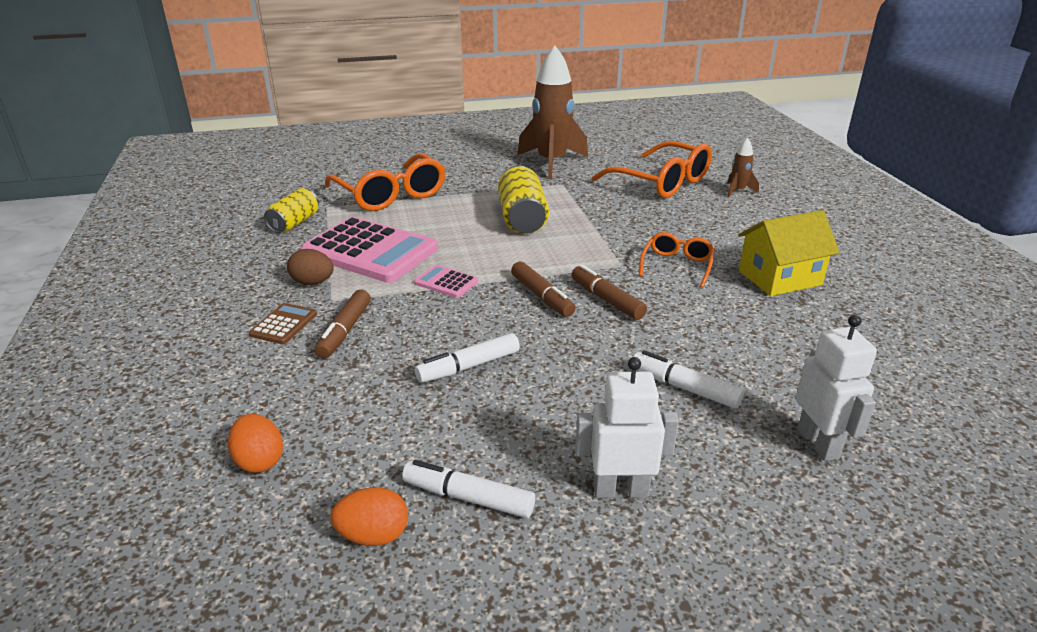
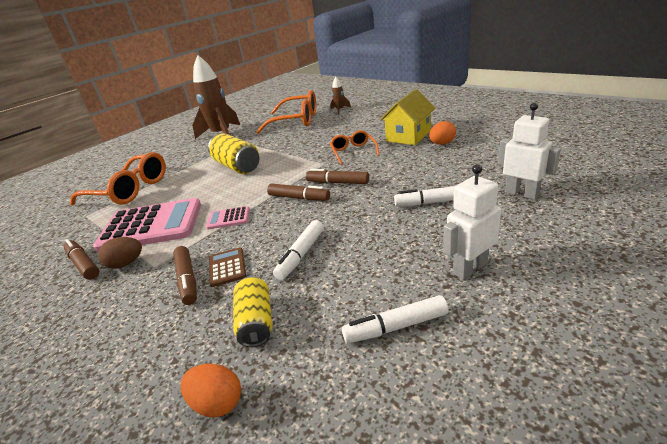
camera: 30 degrees left, 0 degrees up
brown calculator [249,303,317,344] -> brown calculator moved to [209,248,246,287]
yellow can [264,188,319,233] -> yellow can moved to [233,276,272,347]
orange egg [331,487,408,546] -> orange egg moved to [429,121,456,145]
none -> brown marker [63,239,99,280]

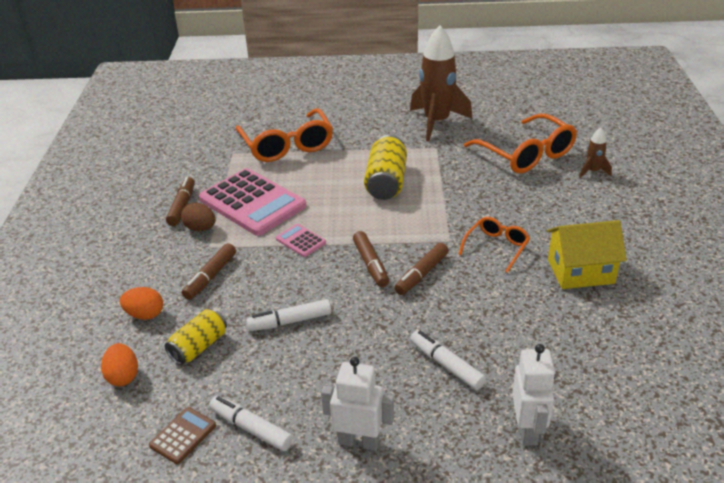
camera: 45 degrees right, 5 degrees up
brown calculator [209,248,246,287] -> brown calculator moved to [149,407,216,464]
brown marker [306,169,369,184] -> brown marker turned 120 degrees counterclockwise [394,243,449,295]
orange egg [429,121,456,145] -> orange egg moved to [120,287,163,320]

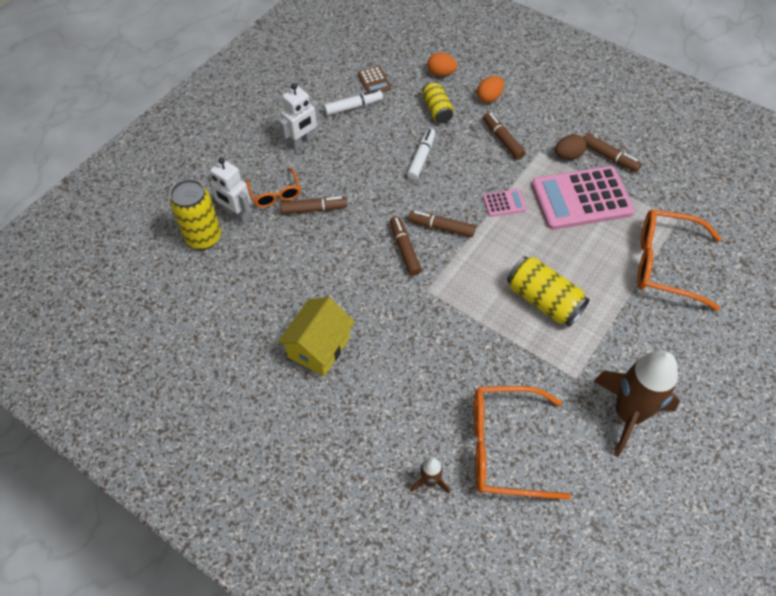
camera: 125 degrees right, 20 degrees up
white marker [410,330,486,390] -> brown marker [280,196,347,214]
orange glasses [458,217,530,273] -> orange glasses moved to [246,168,301,208]
none -> yellow can [170,179,221,250]

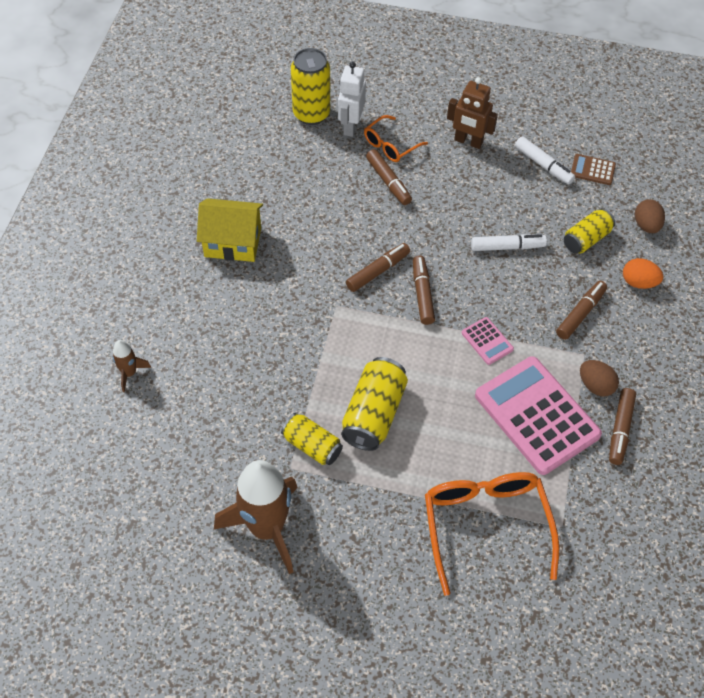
camera: 65 degrees right, 0 degrees up
white robot [279,83,320,150] -> brown robot [447,77,498,149]
brown calculator [358,66,391,92] -> brown calculator turned 60 degrees clockwise [571,154,616,185]
orange egg [427,52,457,76] -> brown egg [635,199,665,233]
orange glasses [474,386,571,499] -> none
none -> yellow can [281,413,343,465]

